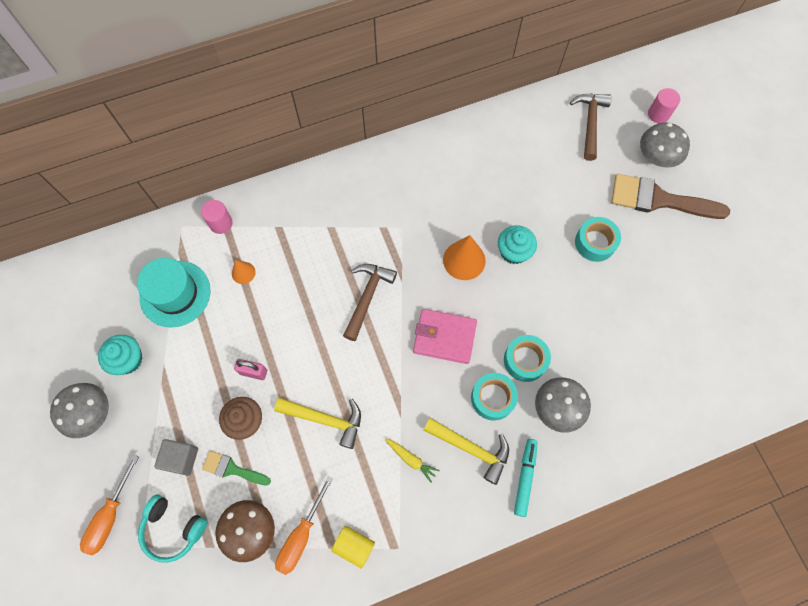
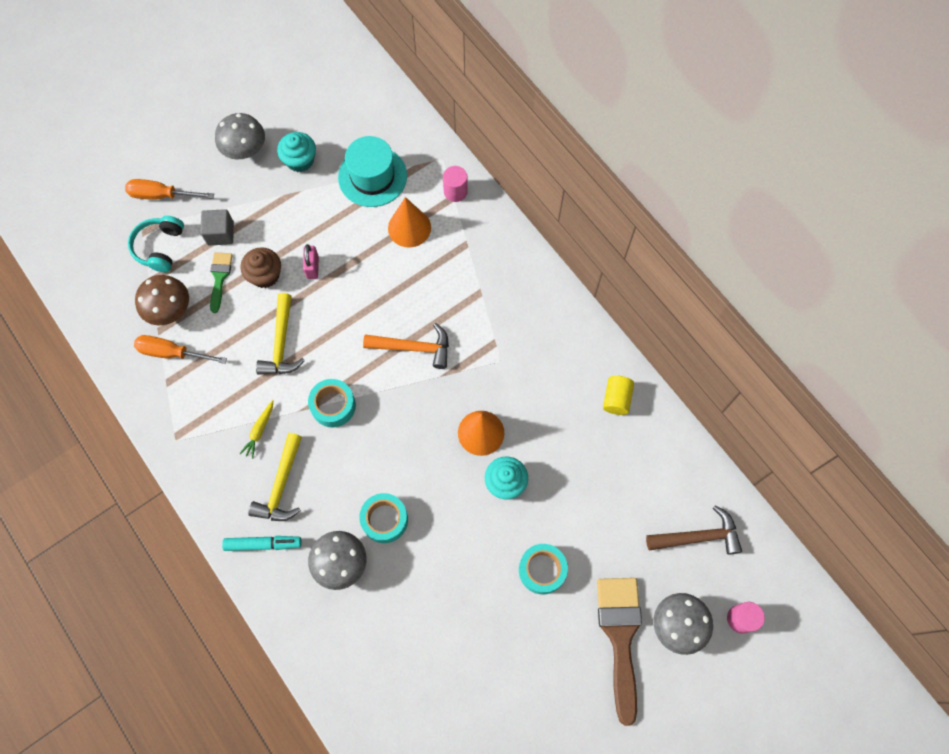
camera: 75 degrees right, 0 degrees up
orange cone [232,260,256,284] -> orange cone [388,197,431,248], size x1.79
yellow cylinder [332,526,375,568] -> yellow cylinder moved to [603,376,634,415]
brown hammer [343,264,397,341] -> orange hammer [363,323,449,369]
pink wallet [413,309,477,364] -> none
turquoise tape [471,373,518,421] -> turquoise tape moved to [308,379,356,428]

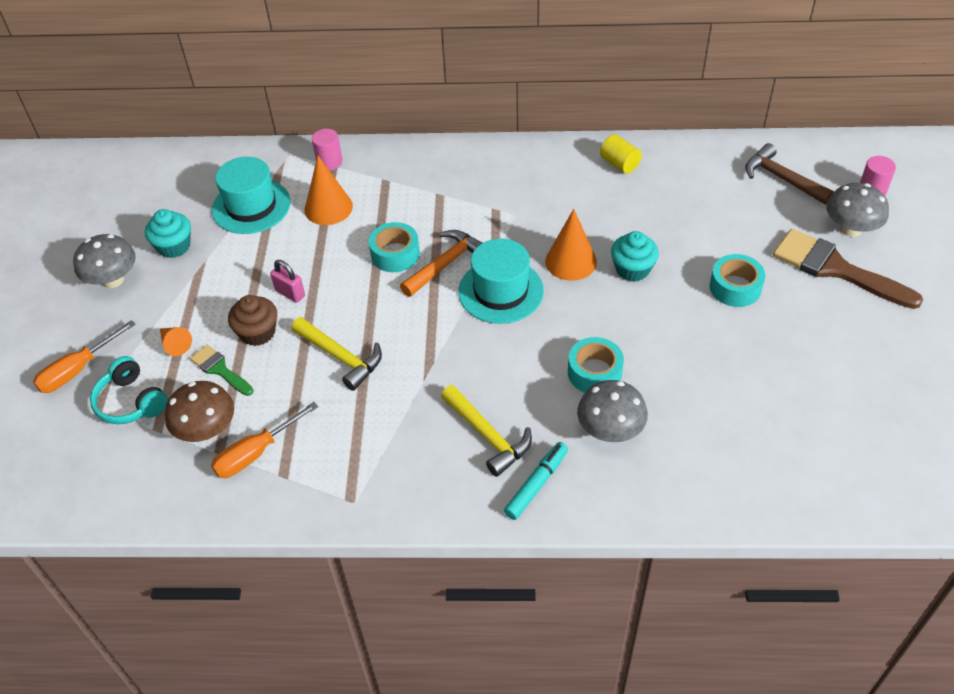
camera: 50 degrees left, 20 degrees down
grey cube [200,209,234,246] -> orange cone [160,327,192,356]
yellow carrot [239,400,273,459] -> none
turquoise tape [308,379,356,428] -> turquoise tape moved to [369,222,420,272]
brown hammer [646,506,742,554] -> brown hammer turned 75 degrees counterclockwise [745,143,834,205]
none -> turquoise hat [458,239,544,324]

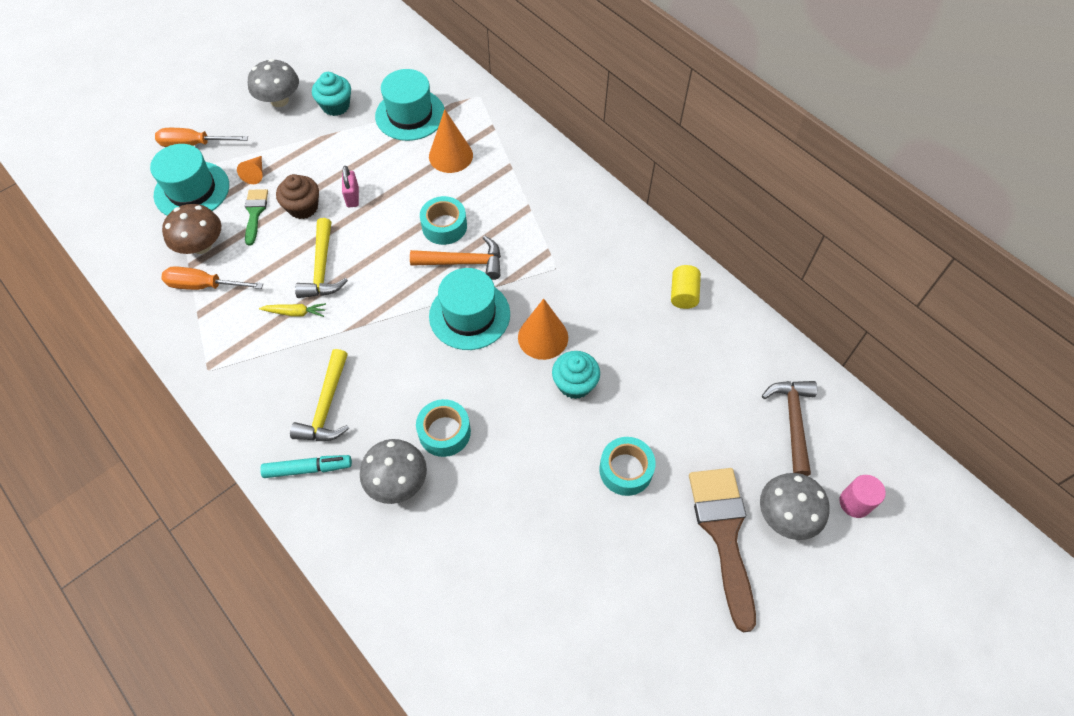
camera: 45 degrees right, 10 degrees up
turquoise headphones [90,356,168,424] -> turquoise hat [150,144,229,216]
pink cylinder [312,129,343,171] -> none
none -> yellow carrot [259,303,326,317]

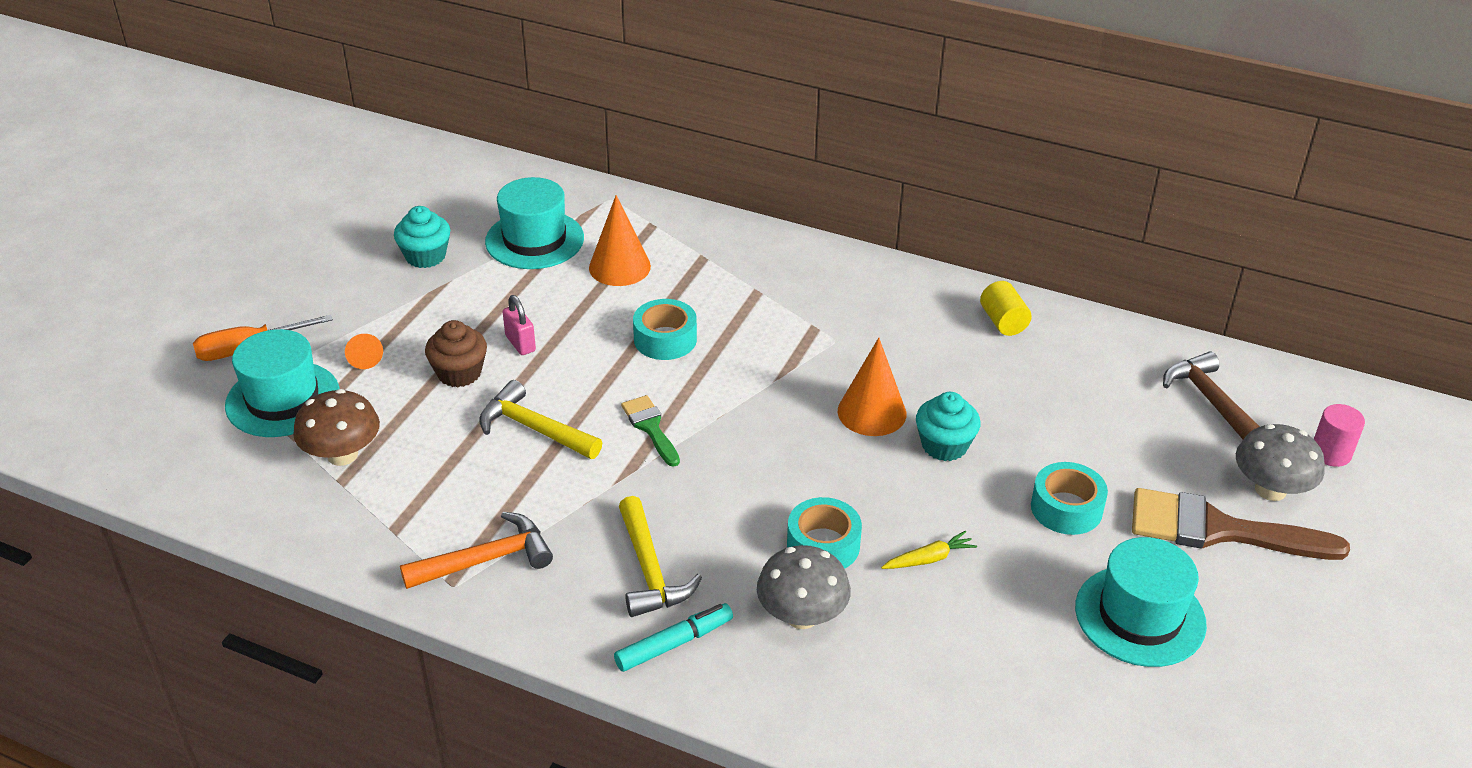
camera: 25 degrees left, 20 degrees down
orange screwdriver [161,266,263,290] -> none
green brush [245,189,268,246] -> green brush moved to [621,395,680,467]
grey mushroom [248,59,299,107] -> none
yellow carrot [259,303,326,317] -> yellow carrot moved to [881,531,977,569]
yellow hammer [295,218,348,298] -> yellow hammer turned 150 degrees clockwise [479,380,602,459]
orange hammer [410,236,501,280] -> orange hammer moved to [400,512,553,589]
turquoise hat [429,268,510,350] -> turquoise hat moved to [1075,537,1207,667]
brown brush [689,468,756,632] -> brown brush turned 45 degrees counterclockwise [1132,488,1350,560]

